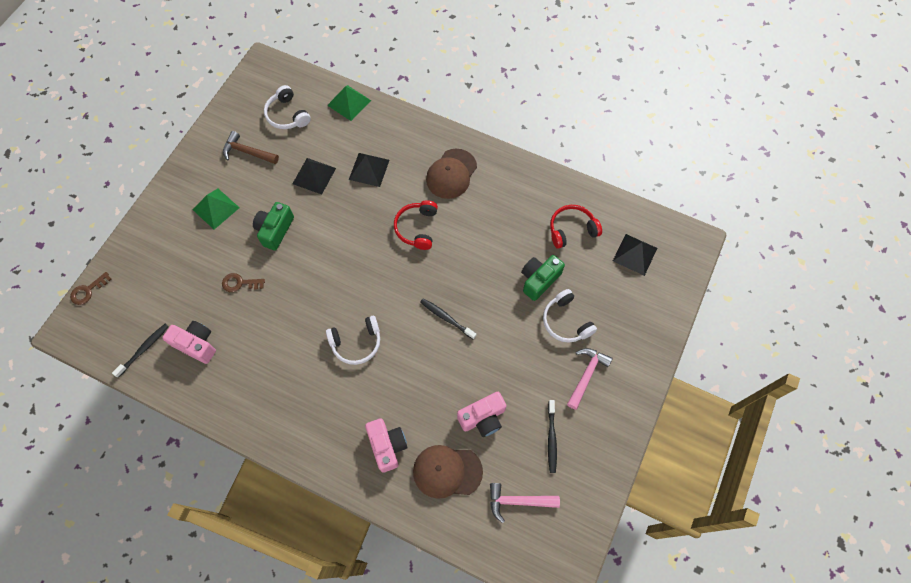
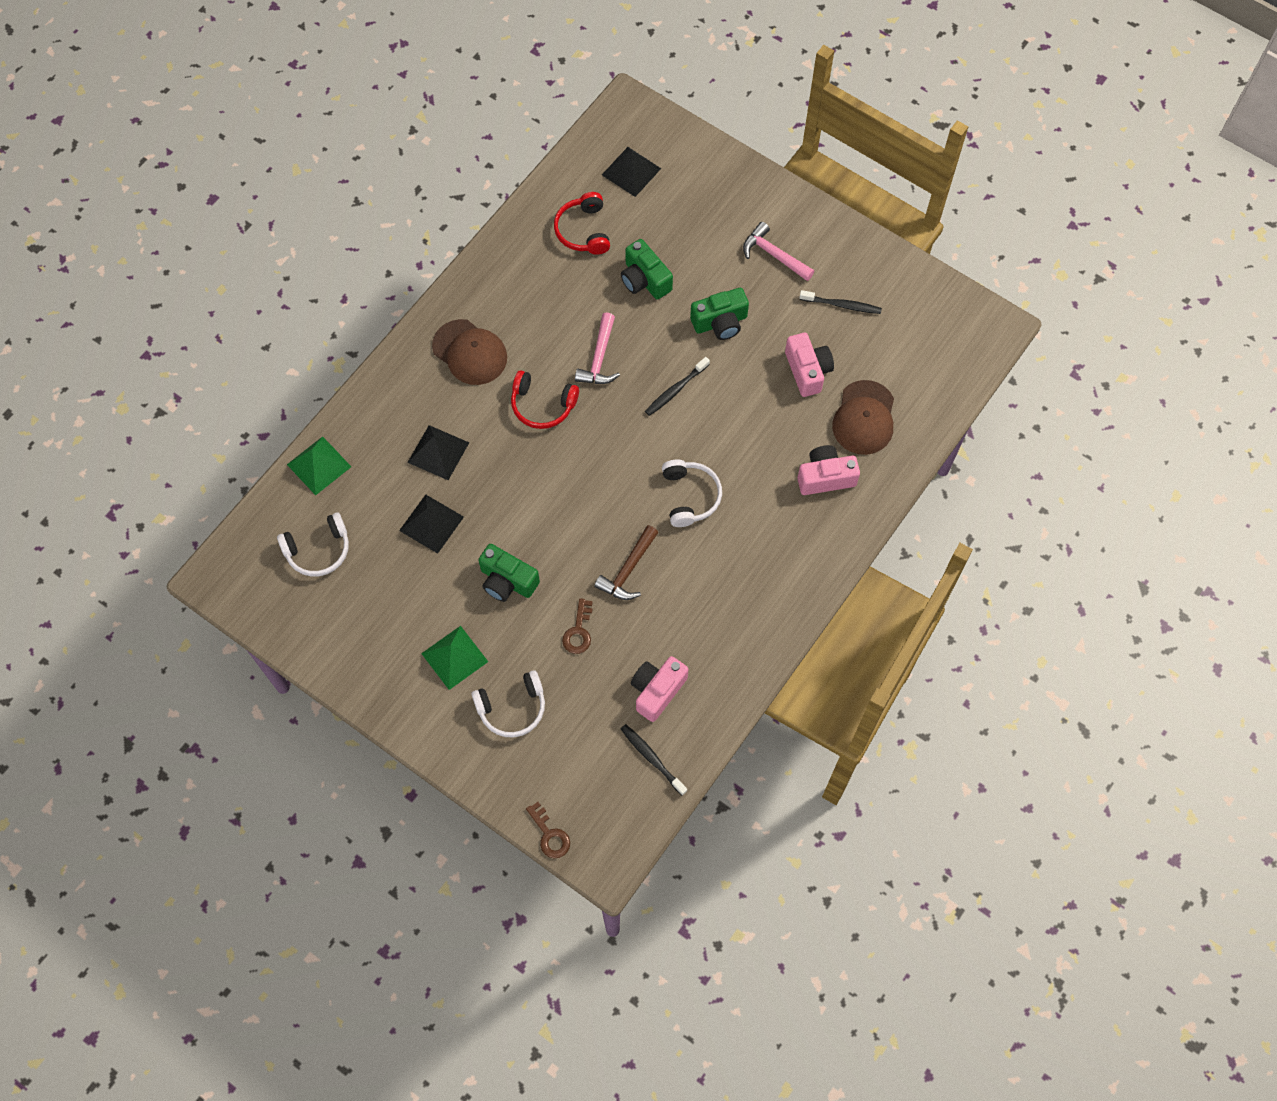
camera: 80 degrees left, 0 degrees up
brown hammer [223,131,279,164] -> brown hammer moved to [594,525,658,600]
pink hammer [490,483,560,523] -> pink hammer moved to [575,312,620,384]
white headphones [543,289,597,343] -> white headphones moved to [471,670,545,738]
none -> green camera [690,288,749,340]

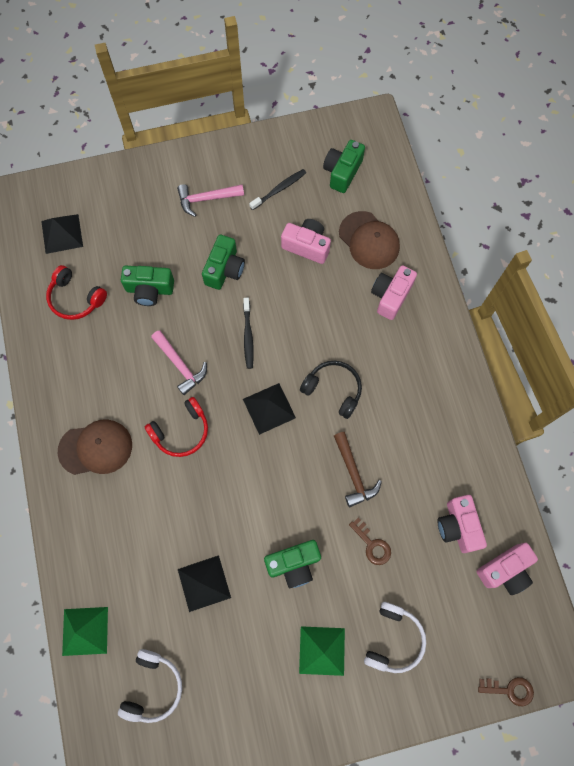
camera: 50 degrees left, 5 degrees up
black pyramid [407,425,469,480] -> black pyramid moved to [243,383,296,435]
black toothbrush [621,724,687,796] -> pink camera [477,543,538,595]
white headphones [662,459,722,527] -> black headphones [300,361,362,419]
none -> green camera [323,140,365,193]

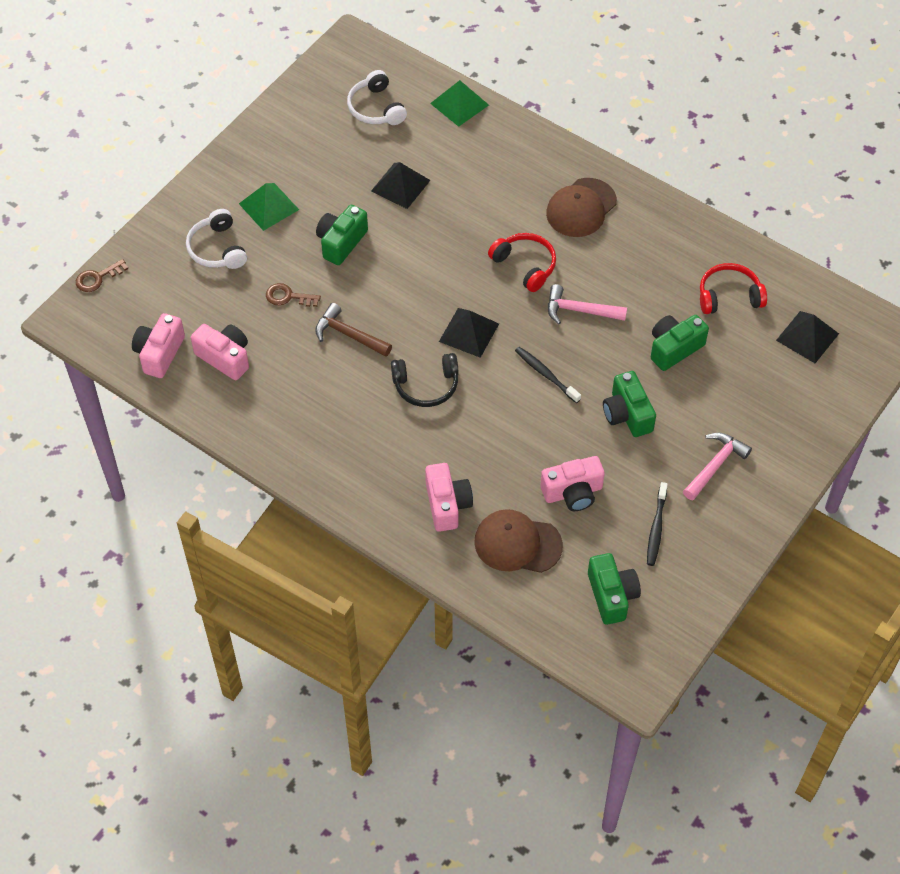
camera: 140 degrees right, 15 degrees down
red headphones [145,397,208,457] -> red headphones turned 120 degrees clockwise [488,233,556,292]

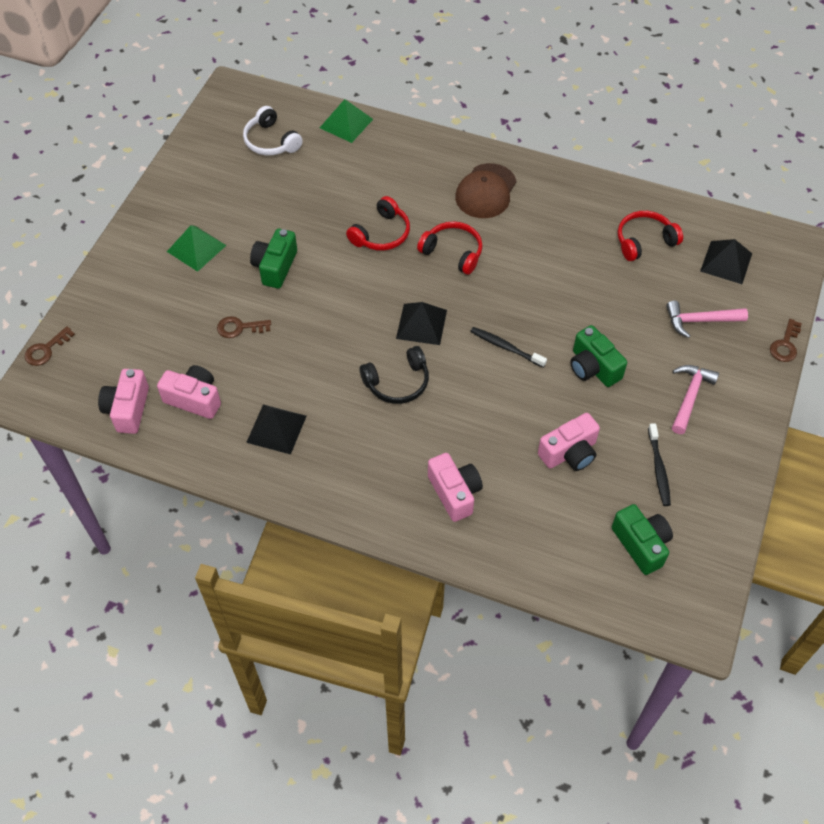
camera: 15 degrees left, 0 degrees up
white headphones [186,209,247,269] -> none
brown hammer [315,303,392,357] -> none
black pyramid [371,162,431,209] -> black pyramid moved to [246,404,306,455]
brown cap [474,509,563,573] -> none
pink hammer [548,284,627,324] -> pink hammer moved to [666,301,748,338]
green camera [651,315,709,371] -> none
none -> red headphones [346,196,410,251]
none -> brown key [770,319,802,362]

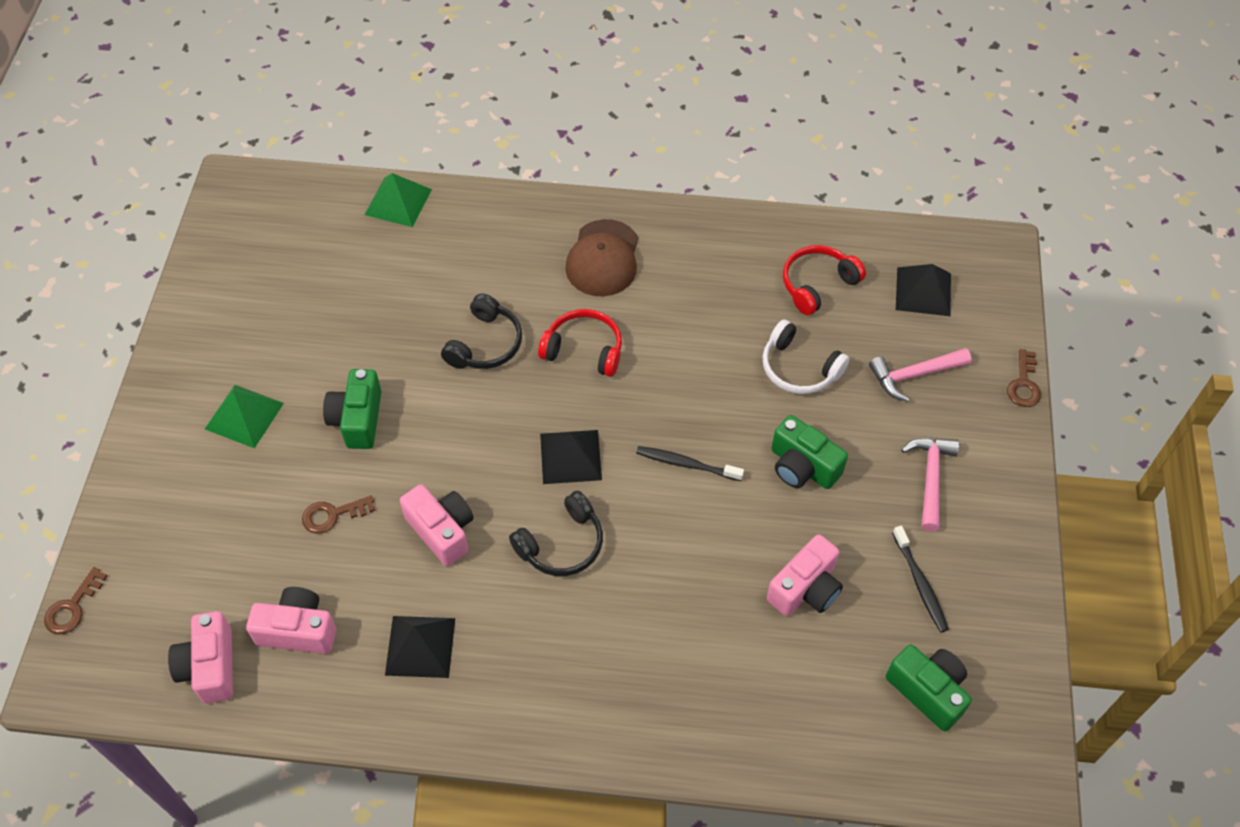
camera: 15 degrees left, 0 degrees up
white headphones [243,106,303,155] -> white headphones moved to [762,319,849,394]
red headphones [346,196,410,251] -> black headphones [441,293,522,369]
pink camera [428,453,483,522] -> pink camera moved to [400,484,474,566]

